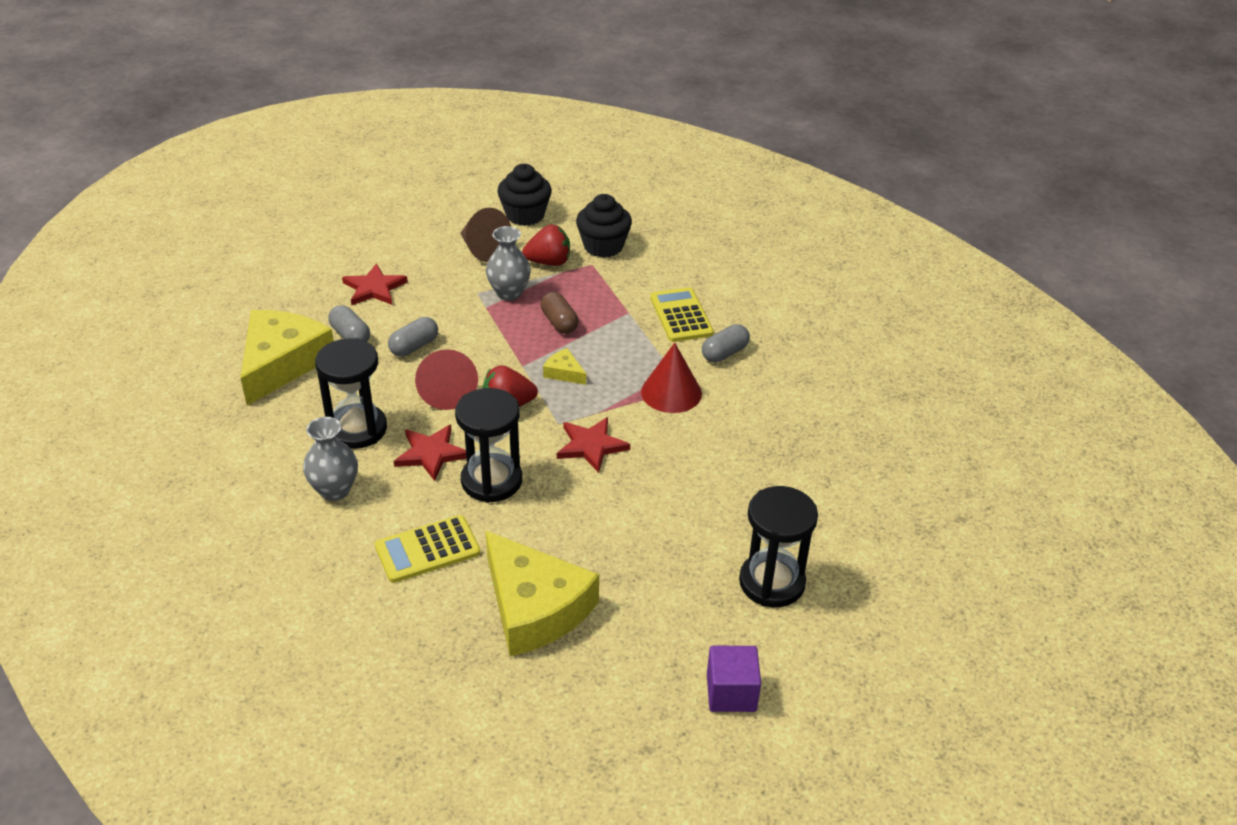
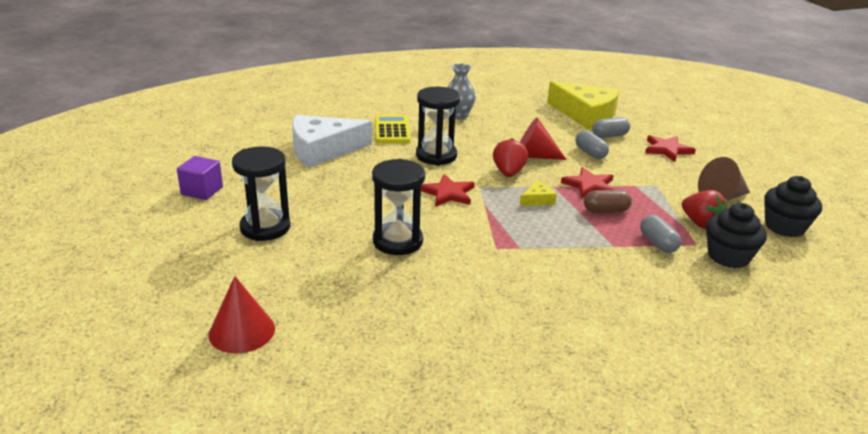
camera: 110 degrees right, 10 degrees down
black hourglass [315,338,387,449] -> black hourglass moved to [372,159,425,255]
red star [394,424,467,481] -> red star moved to [561,167,614,198]
yellow cheese [485,530,599,656] -> white cheese [292,115,372,168]
grey vase [486,226,531,301] -> none
red strawberry [522,225,570,266] -> red strawberry turned 45 degrees counterclockwise [681,190,727,229]
red cone [641,343,702,413] -> red cone moved to [208,276,275,353]
yellow calculator [650,287,714,342] -> none
grey capsule [702,324,750,363] -> grey capsule moved to [640,215,681,253]

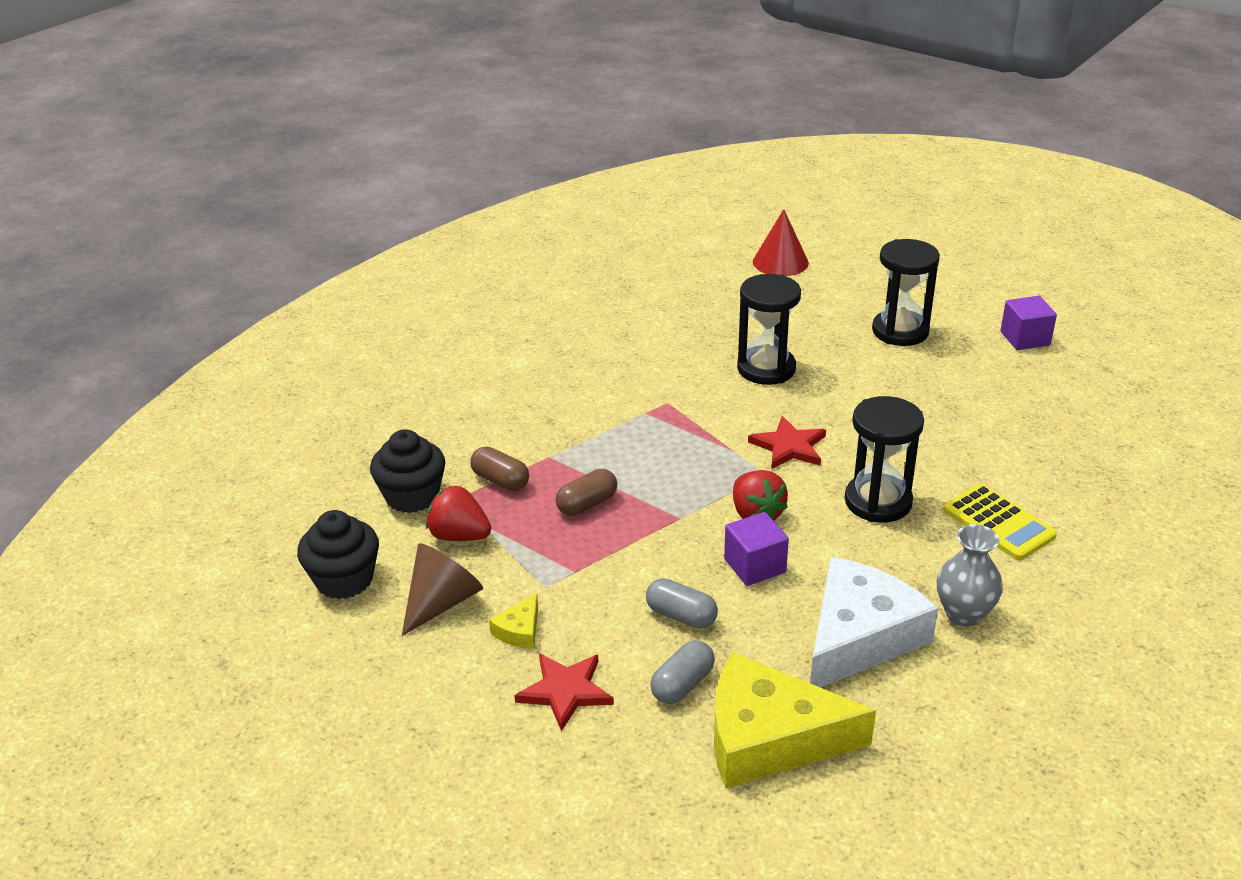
camera: 150 degrees right, 5 degrees up
white cheese [292,115,372,168] -> white cheese moved to [810,557,938,688]
red cone [520,118,567,160] -> purple cube [724,512,789,586]
yellow cheese [520,181,557,206] -> yellow cheese moved to [489,593,538,649]
red star [561,167,614,198] -> none
grey capsule [640,215,681,253] -> brown capsule [470,446,529,491]

